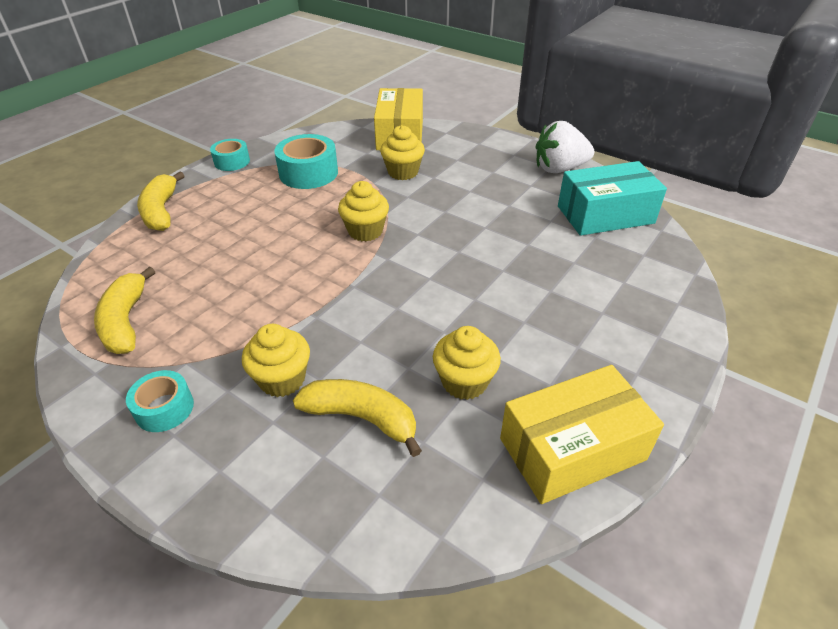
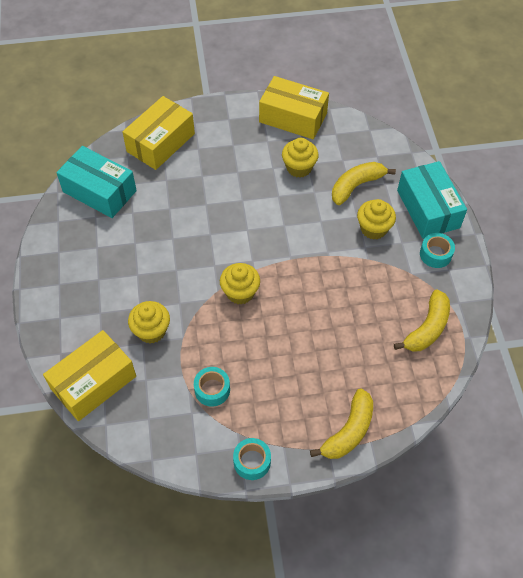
camera: 135 degrees left, 15 degrees up
turquoise tape [274,134,338,189] -> turquoise tape [194,367,230,407], size x0.61
yellow banana [293,379,422,457] -> yellow banana turned 75 degrees clockwise [332,162,396,205]
white strawberry [536,121,594,173] -> none
none -> yellow box [122,96,195,170]
none -> turquoise box [397,161,467,239]

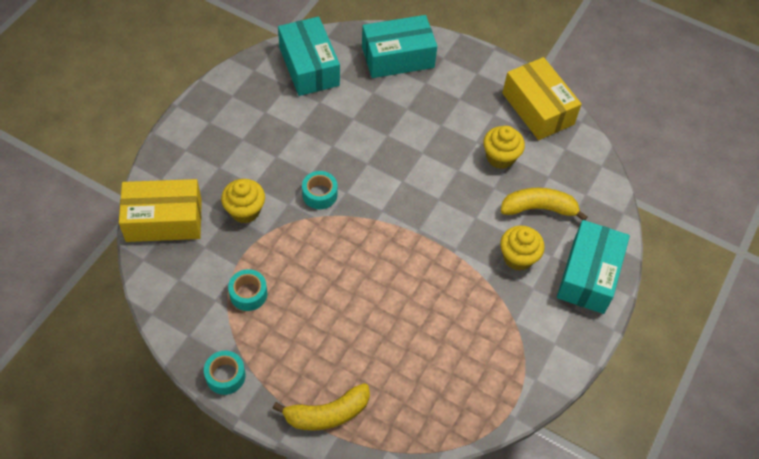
camera: 35 degrees right, 0 degrees up
yellow box [122,96,195,170] -> turquoise box [362,15,437,78]
yellow cupcake [220,263,260,305] -> none
yellow banana [394,289,450,352] -> none
turquoise tape [420,233,455,268] -> turquoise tape moved to [302,171,338,209]

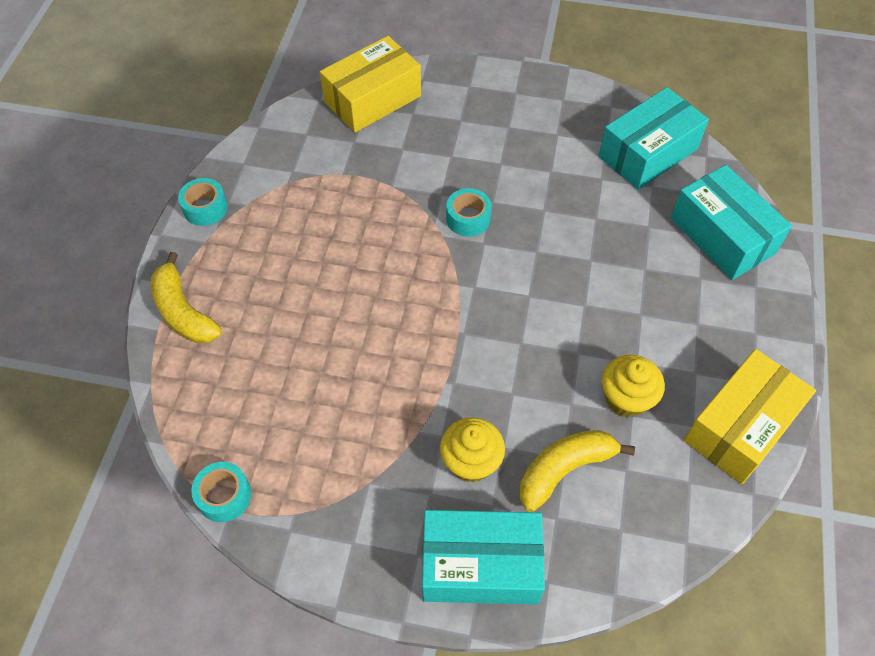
camera: 75 degrees right, 0 degrees up
yellow box [119,179,202,242] -> yellow box turned 75 degrees clockwise [320,36,421,133]
yellow cupcake [221,179,265,223] -> none
turquoise tape [228,269,267,311] -> turquoise tape moved to [191,462,251,522]
yellow banana [501,188,587,220] -> yellow banana turned 105 degrees counterclockwise [520,430,635,512]

